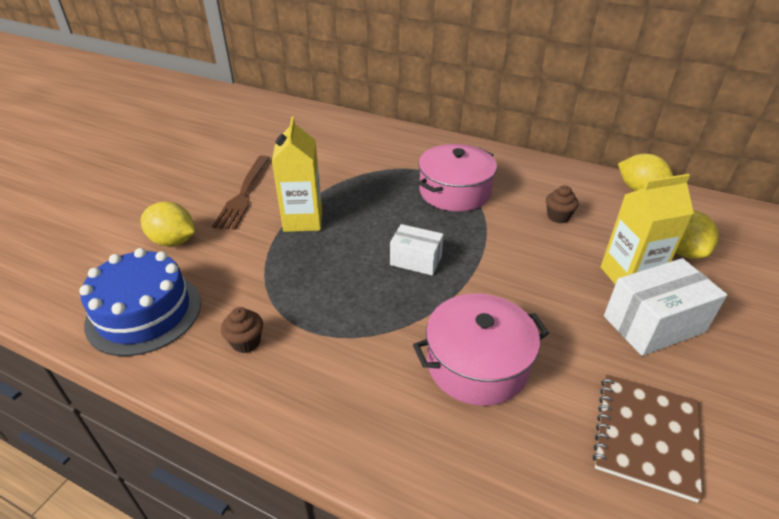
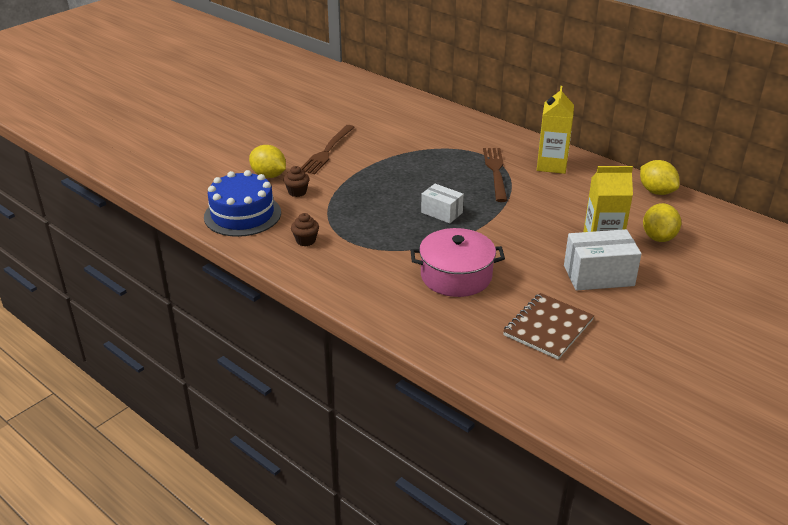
camera: 15 degrees right, 5 degrees down
yellow carton [272,117,322,232] -> yellow carton moved to [537,86,574,174]
pink pot [418,144,497,212] -> brown fork [483,148,508,202]
brown cupcake [546,185,579,223] -> brown cupcake moved to [284,166,310,197]

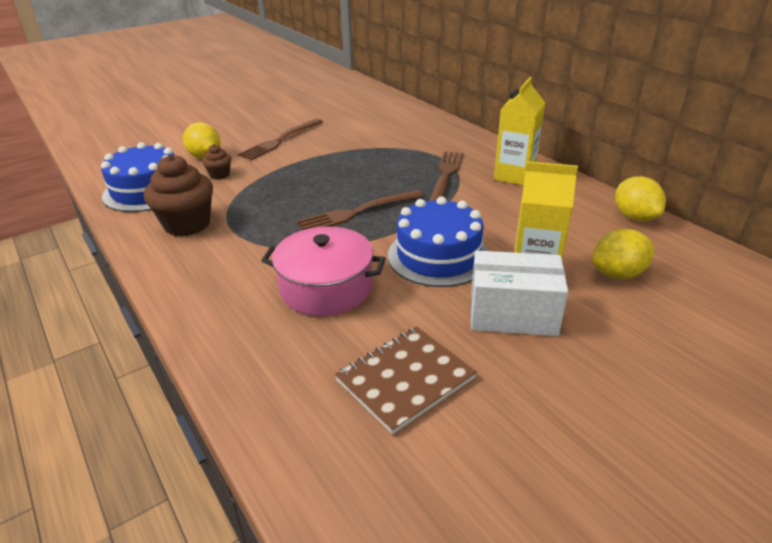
camera: 15 degrees right, 0 degrees up
brown cupcake [291,213,319,246] -> brown cupcake [144,154,213,236], size x2.00
white box [421,184,464,223] -> brown fork [297,190,424,230]
yellow lemon [643,203,681,242] -> yellow lemon turned 45 degrees clockwise [592,229,655,279]
none -> blue cake [388,196,489,287]

